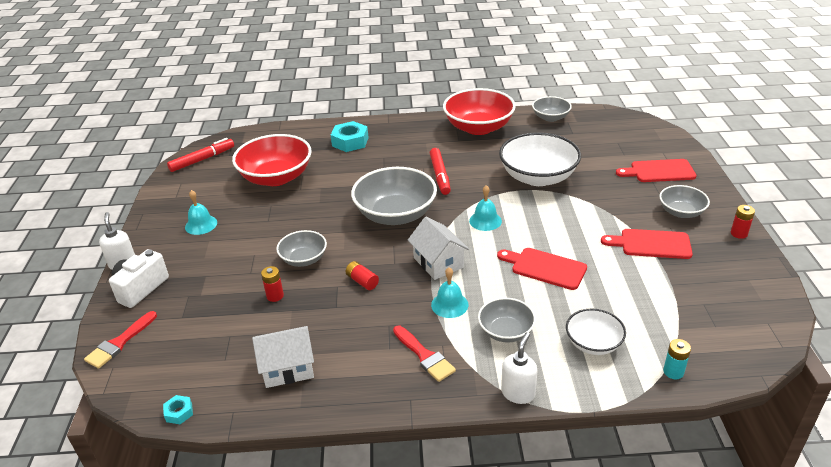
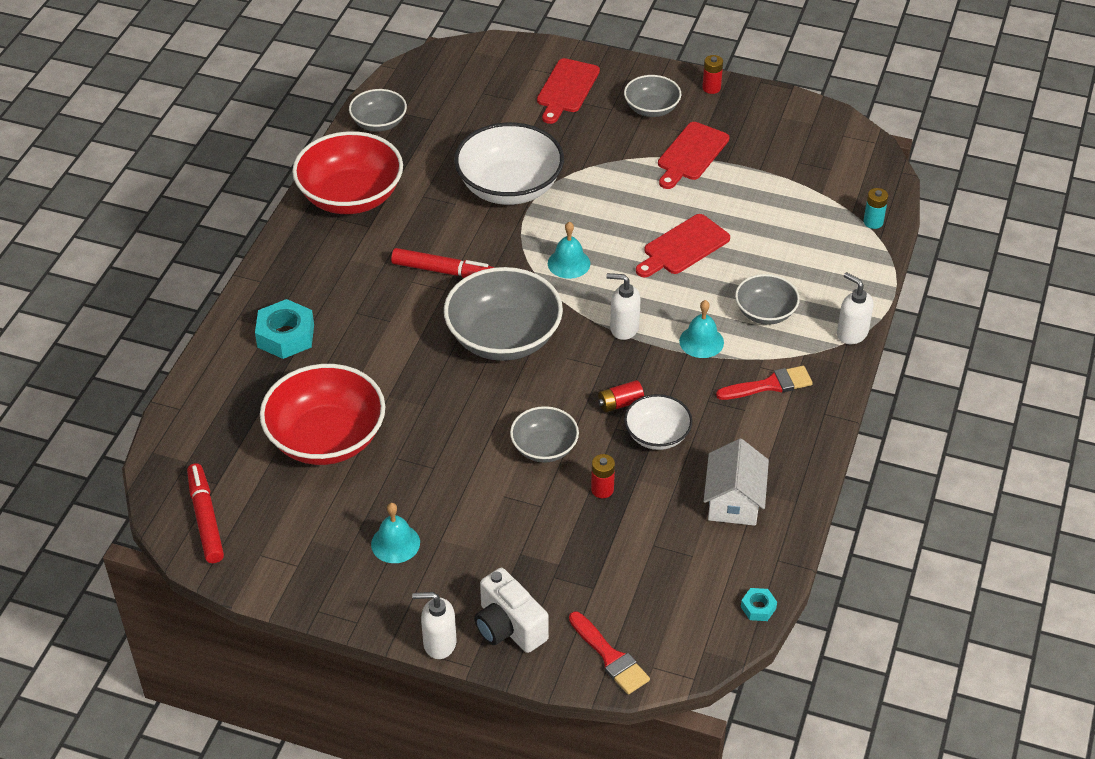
camera: 70 degrees left, 10 degrees up
white house [408,216,469,280] -> white soap dispenser [606,273,641,340]
white bowl [566,308,626,355] -> white bowl moved to [624,394,693,450]

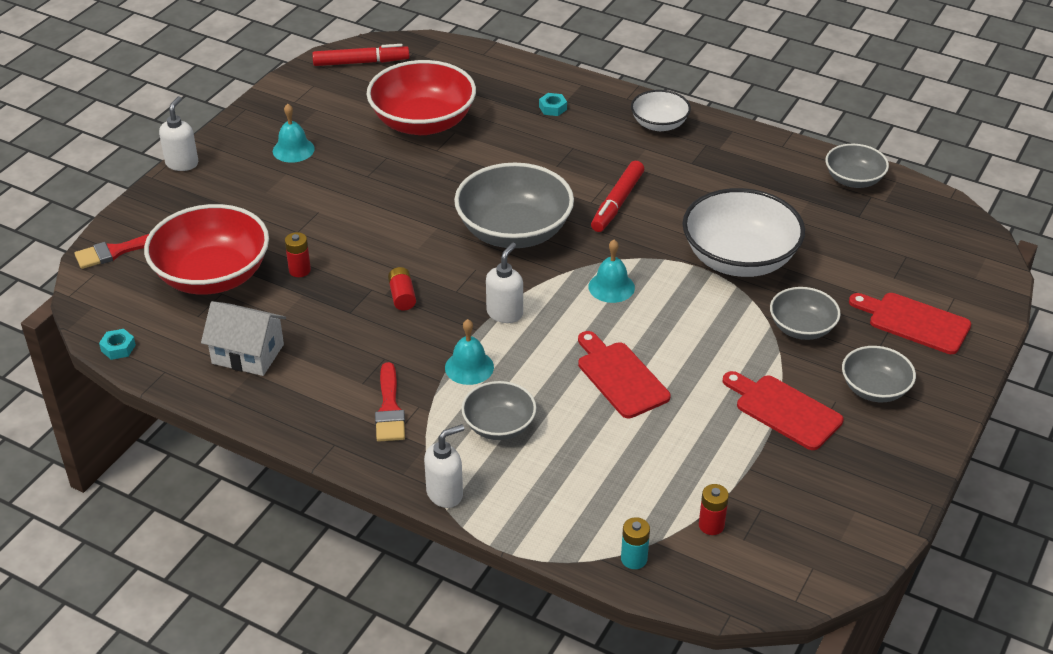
camera: 100 degrees right, 5 degrees down
turquoise nut [255,299,314,359] -> turquoise nut [539,93,567,116], size x0.50
red bowl [292,131,403,214] -> red bowl moved to [144,204,269,295]
white camera [474,568,549,653] -> none
grey bowl [510,406,579,463] -> grey bowl moved to [770,287,840,340]
white bowl [624,394,693,450] -> white bowl moved to [631,90,691,131]
red battery [702,55,723,94] -> red battery moved to [699,484,729,535]

